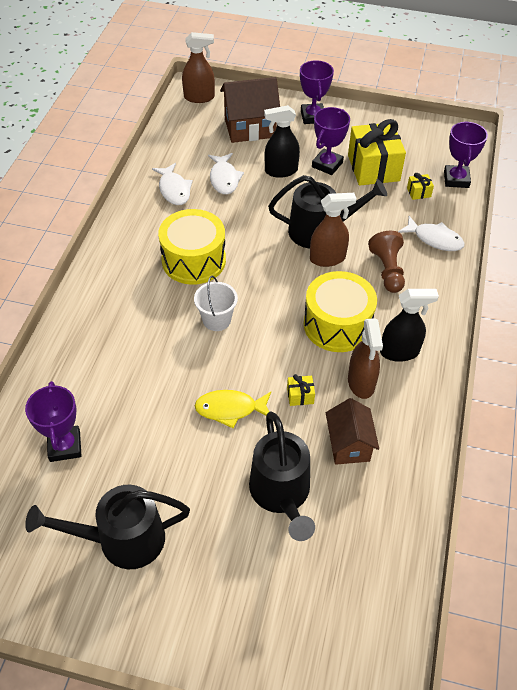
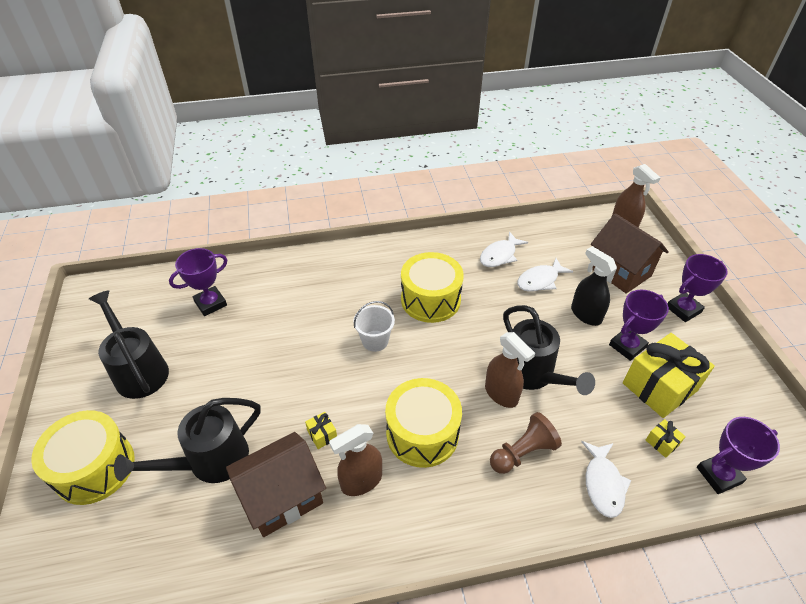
camera: 65 degrees right, 5 degrees down
yellow fish [195,390,271,429] -> none
purple trophy [312,107,350,175] -> purple trophy turned 45 degrees counterclockwise [609,290,669,361]
brown house [326,398,379,465] -> brown house [226,432,326,537], size x1.51
black spray bottle [380,289,439,362] -> none
none -> yellow drum [31,410,135,505]

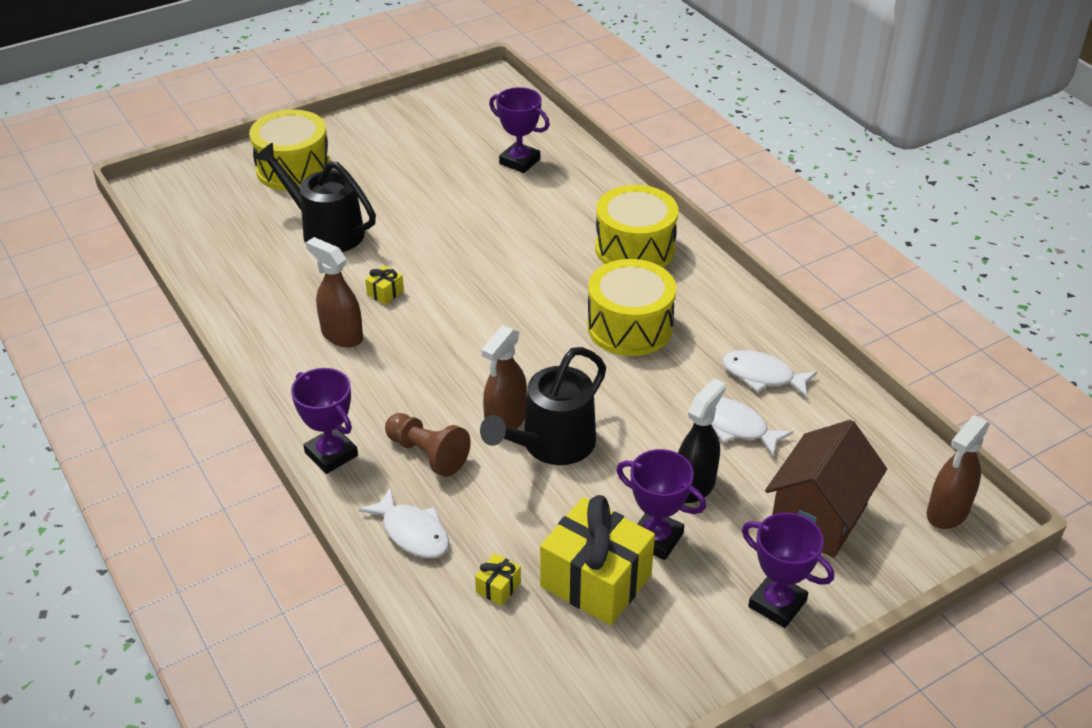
camera: 70 degrees right, 5 degrees down
black watering can [89,290,169,399] -> none
brown house [226,432,326,537] -> none
white bucket [353,301,395,352] -> none
yellow drum [385,378,462,468] -> yellow drum moved to [595,185,678,268]
white fish [581,441,631,518] -> white fish turned 120 degrees counterclockwise [358,487,449,558]
purple trophy [697,417,780,494] -> purple trophy moved to [291,368,358,474]

